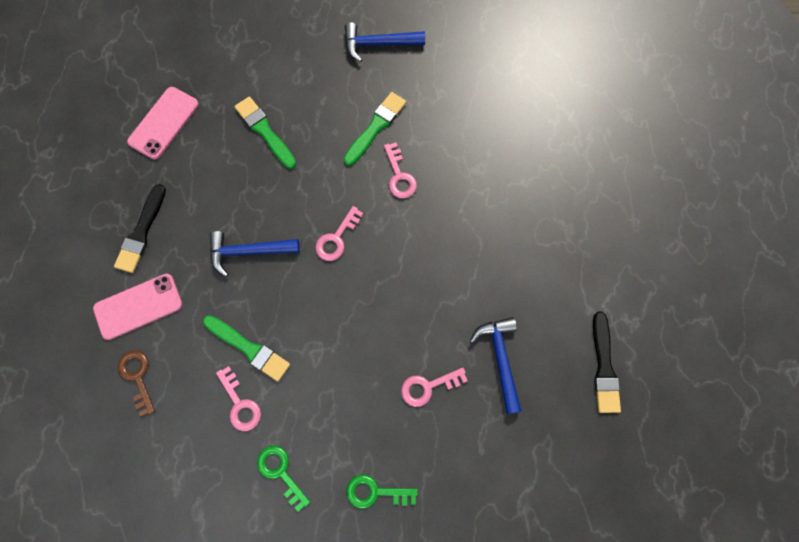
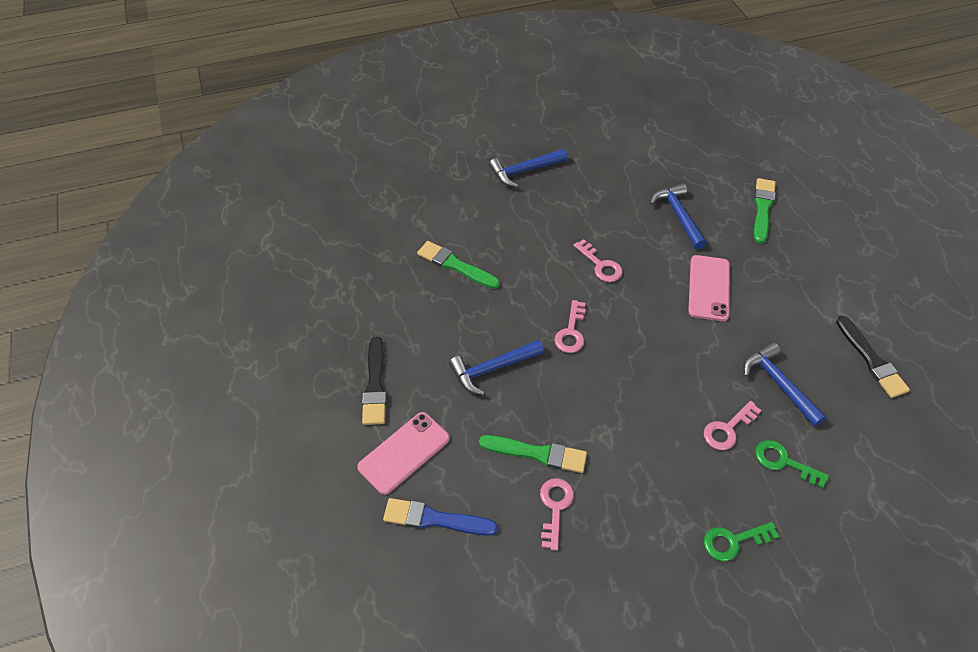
camera: 20 degrees left, 20 degrees down
brown key [118,350,155,417] -> blue brush [383,498,498,536]
pink phone [127,87,199,160] -> pink phone moved to [688,255,730,321]
pink key [216,366,261,431] -> pink key turned 120 degrees counterclockwise [540,478,574,551]
green key [257,445,311,511] -> green key moved to [755,440,829,488]
green brush [344,92,406,166] -> green brush moved to [754,178,776,244]
none -> blue hammer [650,183,707,249]

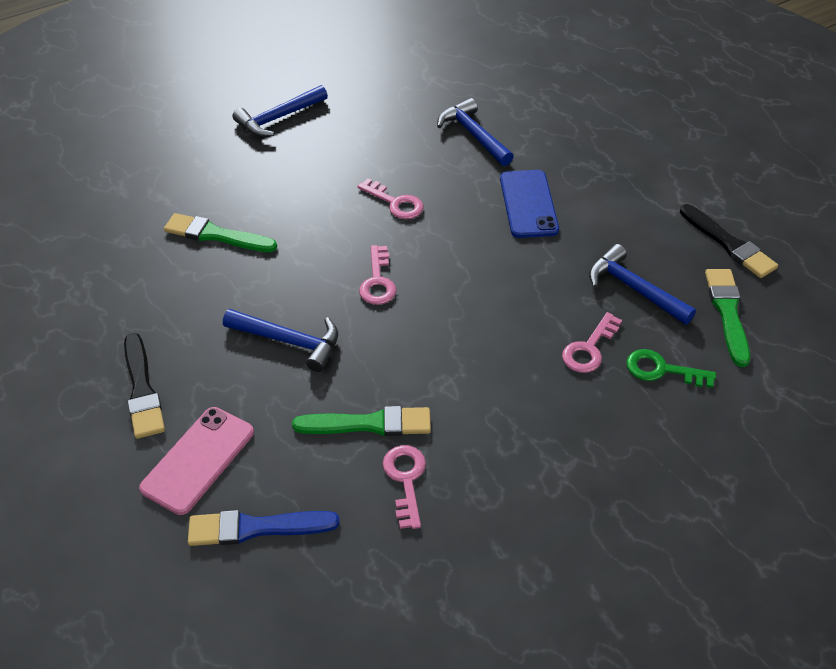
camera: 15 degrees left, 5 degrees down
blue hammer [449,340,544,395] -> blue hammer turned 120 degrees counterclockwise [223,309,338,372]
pink phone [688,255,730,321] -> blue phone [500,170,559,238]
green key [704,522,779,561] -> none
green brush [754,178,776,244] -> green brush moved to [705,269,750,367]

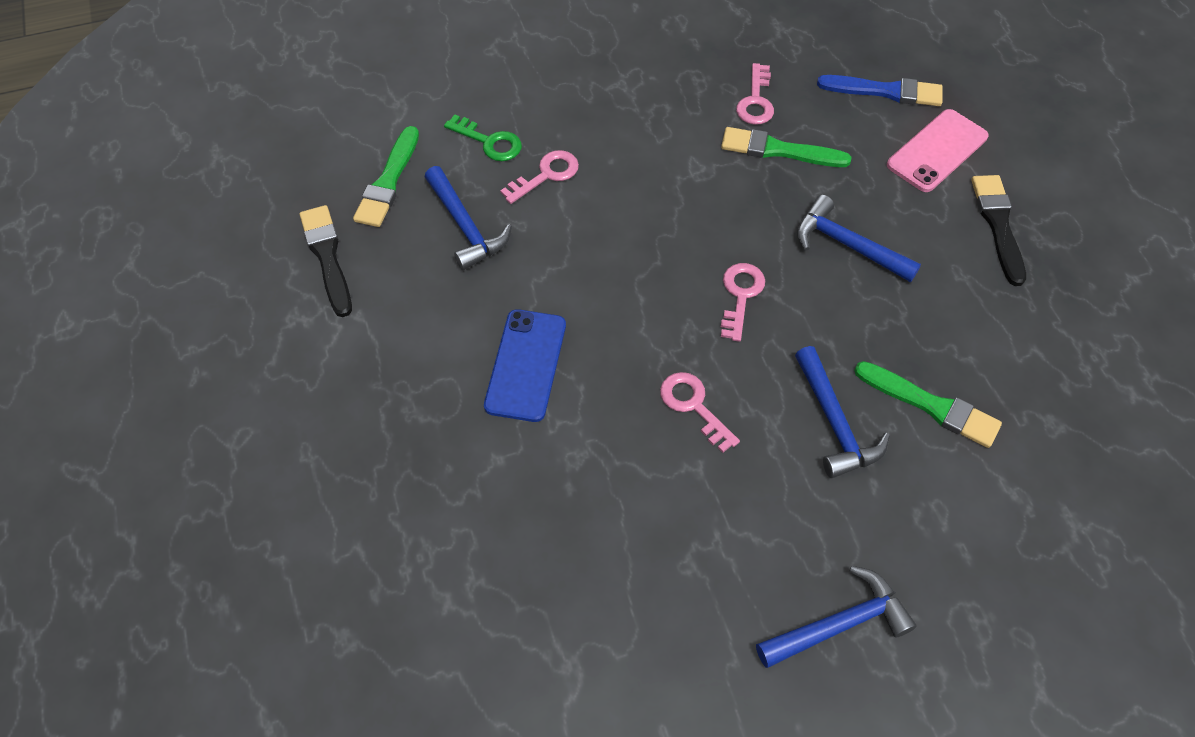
camera: 165 degrees left, 10 degrees up
blue hammer [437,98,514,166] -> blue hammer moved to [795,346,890,478]

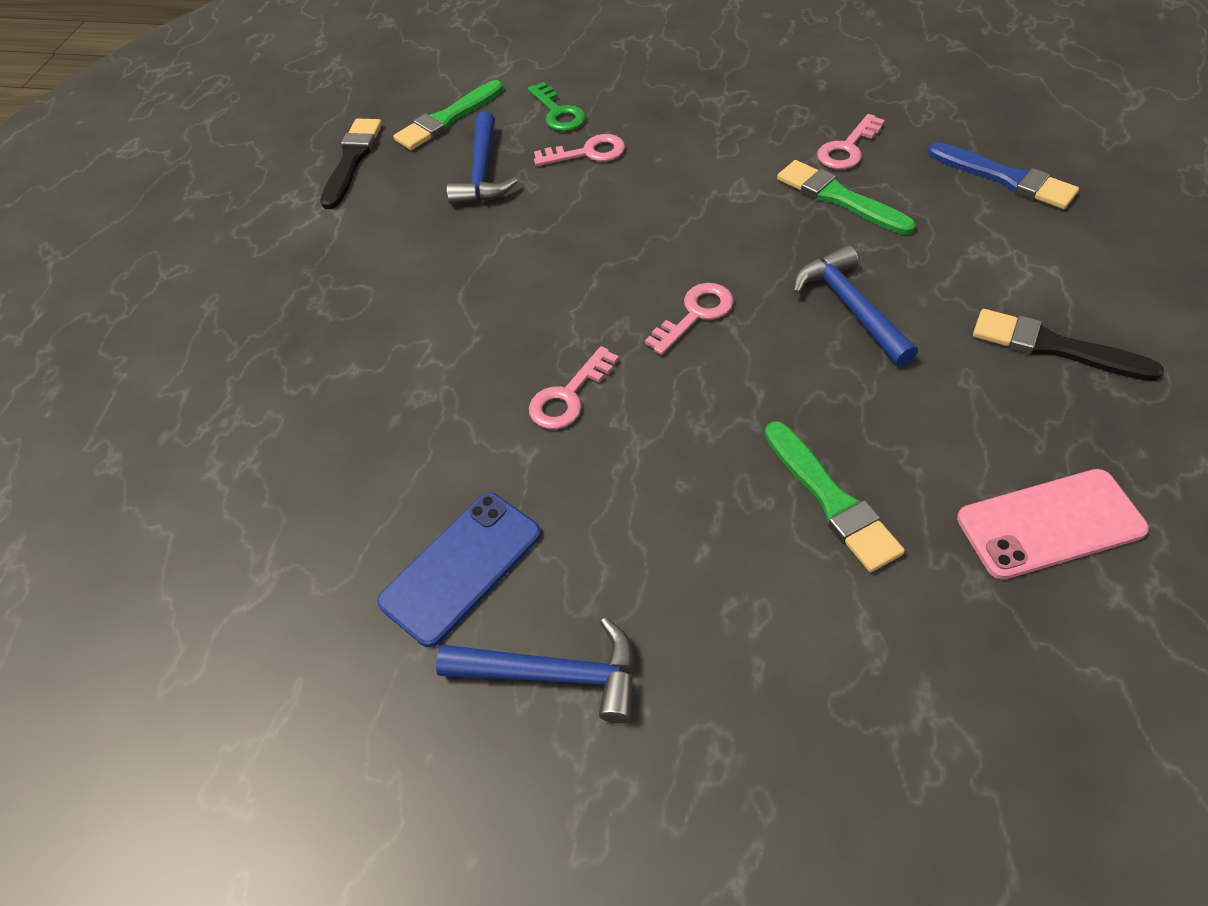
camera: 35 degrees right, 5 degrees down
blue phone [484,309,566,422] -> blue phone moved to [377,493,541,647]
pink key [660,372,740,453] -> pink key turned 135 degrees counterclockwise [529,346,619,429]
blue hammer [795,346,890,478] -> none
pink phone [887,109,989,192] -> pink phone moved to [957,469,1149,580]
black brush [971,175,1026,286] -> black brush turned 90 degrees counterclockwise [973,309,1164,381]

